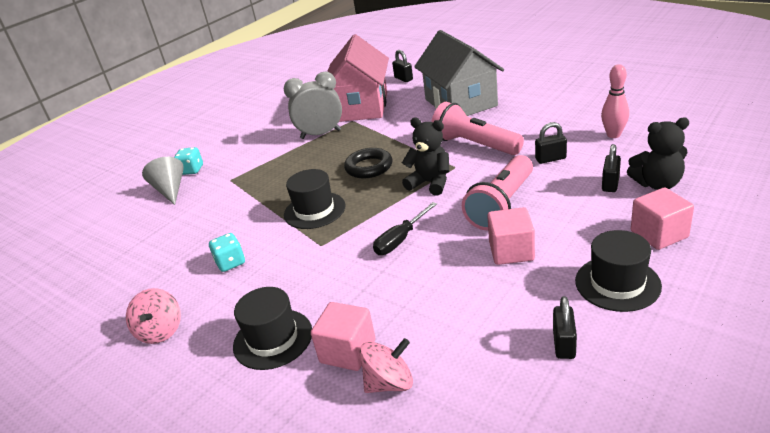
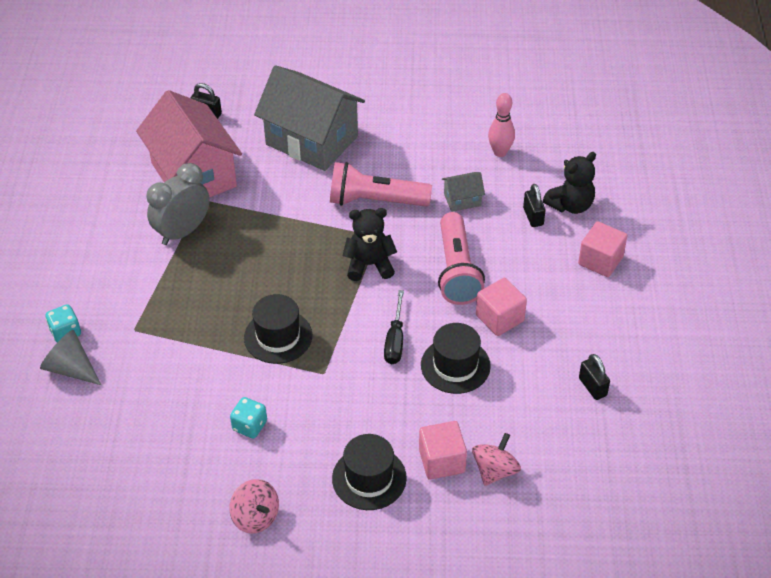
camera: 40 degrees left, 15 degrees up
black ring [344,148,392,178] -> none
black padlock [535,122,567,164] -> grey house [442,172,485,212]
black hat [575,230,662,312] -> black hat moved to [421,323,491,394]

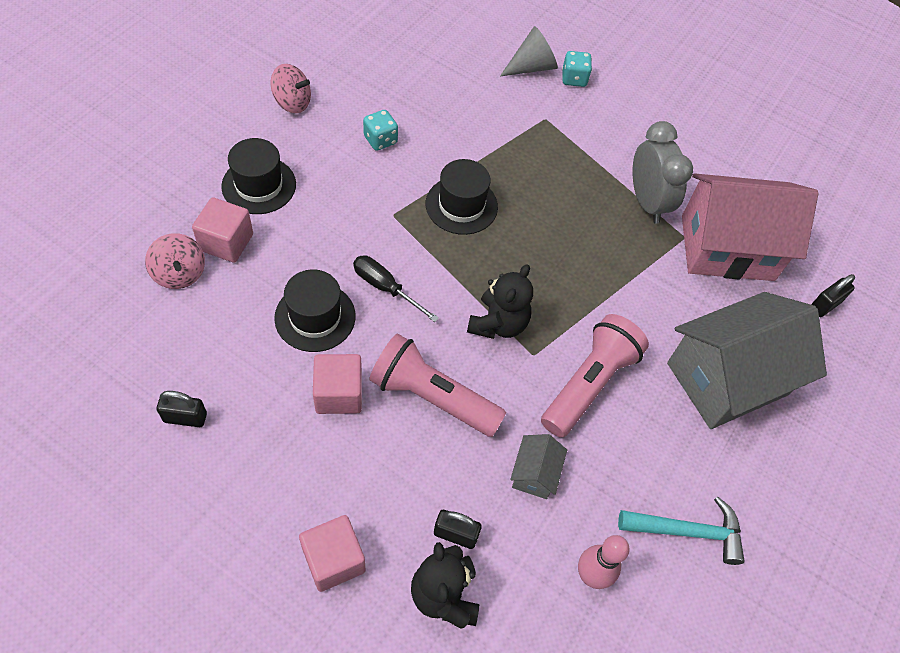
camera: 115 degrees right, 10 degrees up
pink spinning top [229,479,279,534] -> pink spinning top turned 150 degrees counterclockwise [271,64,311,113]
none -> turquoise hammer [618,496,745,565]

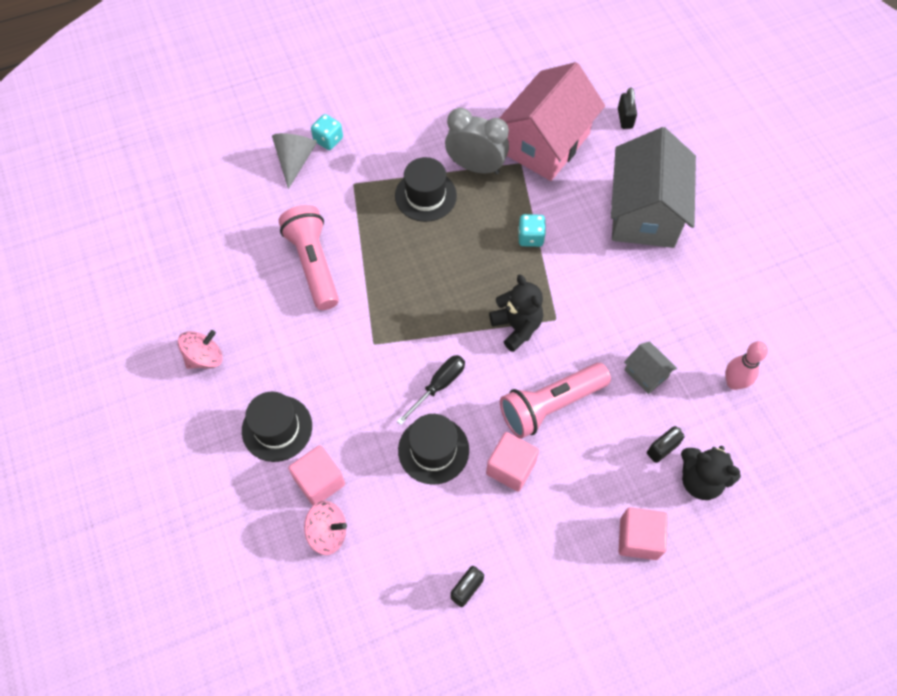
camera: 50 degrees left, 5 degrees up
black screwdriver [353,255,439,322] -> black screwdriver turned 150 degrees clockwise [397,355,465,425]
turquoise dice [363,110,398,151] -> turquoise dice moved to [518,214,546,247]
black hat [426,159,498,235] -> black hat moved to [395,157,457,222]
pink flashlight [541,314,649,438] -> pink flashlight moved to [279,205,339,310]
turquoise hammer [618,496,745,565] -> none

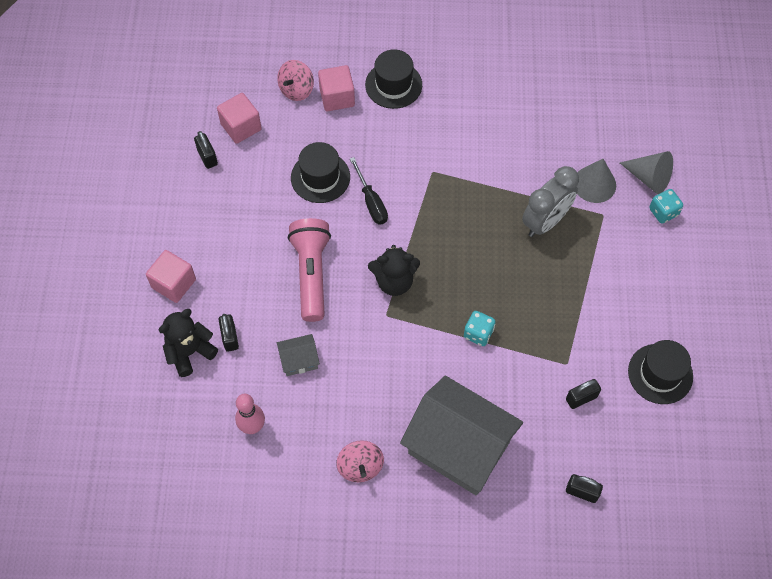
camera: 115 degrees right, 0 degrees up
pink spinning top [178,330,222,369] -> pink spinning top moved to [336,440,384,482]
pink flashlight [279,205,339,310] -> none
black hat [395,157,457,222] -> black hat moved to [628,340,693,404]
grey clock [445,108,509,174] -> grey clock moved to [522,166,579,237]
pink cube [486,432,539,492] -> pink cube moved to [217,93,262,144]
pink house [499,62,605,181] -> black padlock [566,379,601,409]
none -> grey cone [577,159,616,203]

